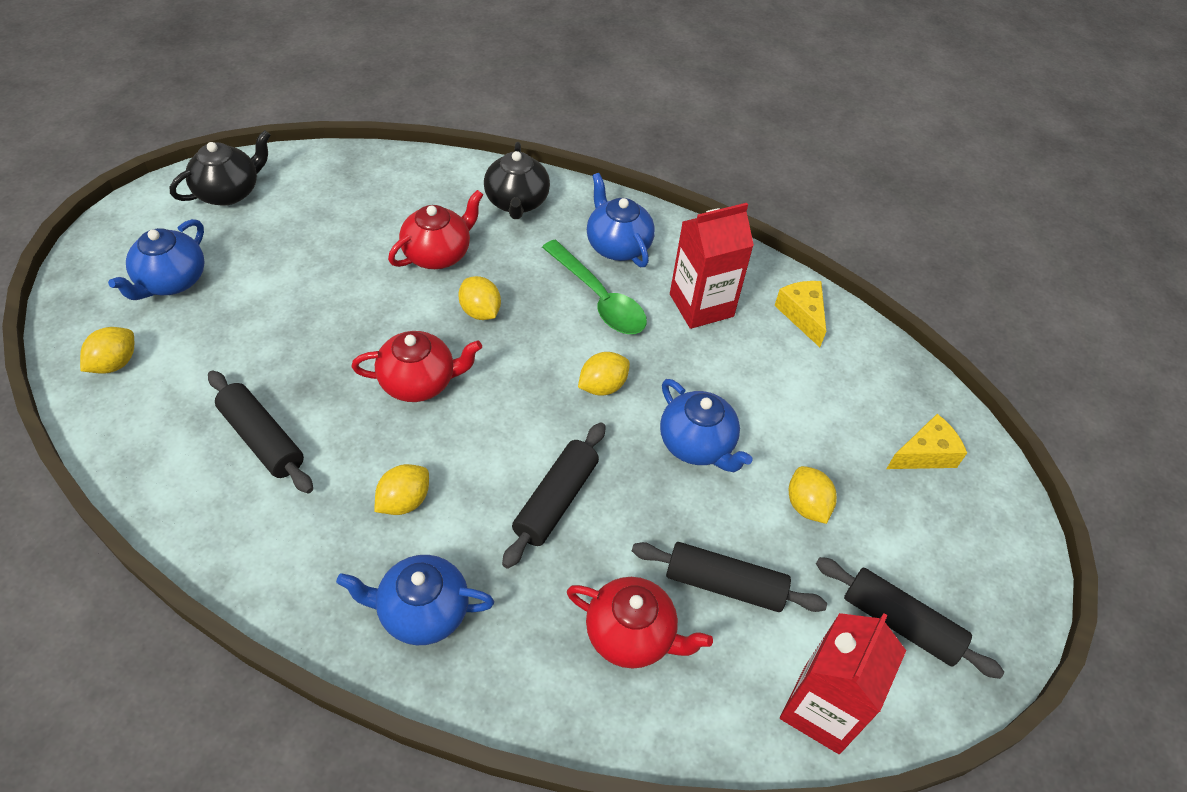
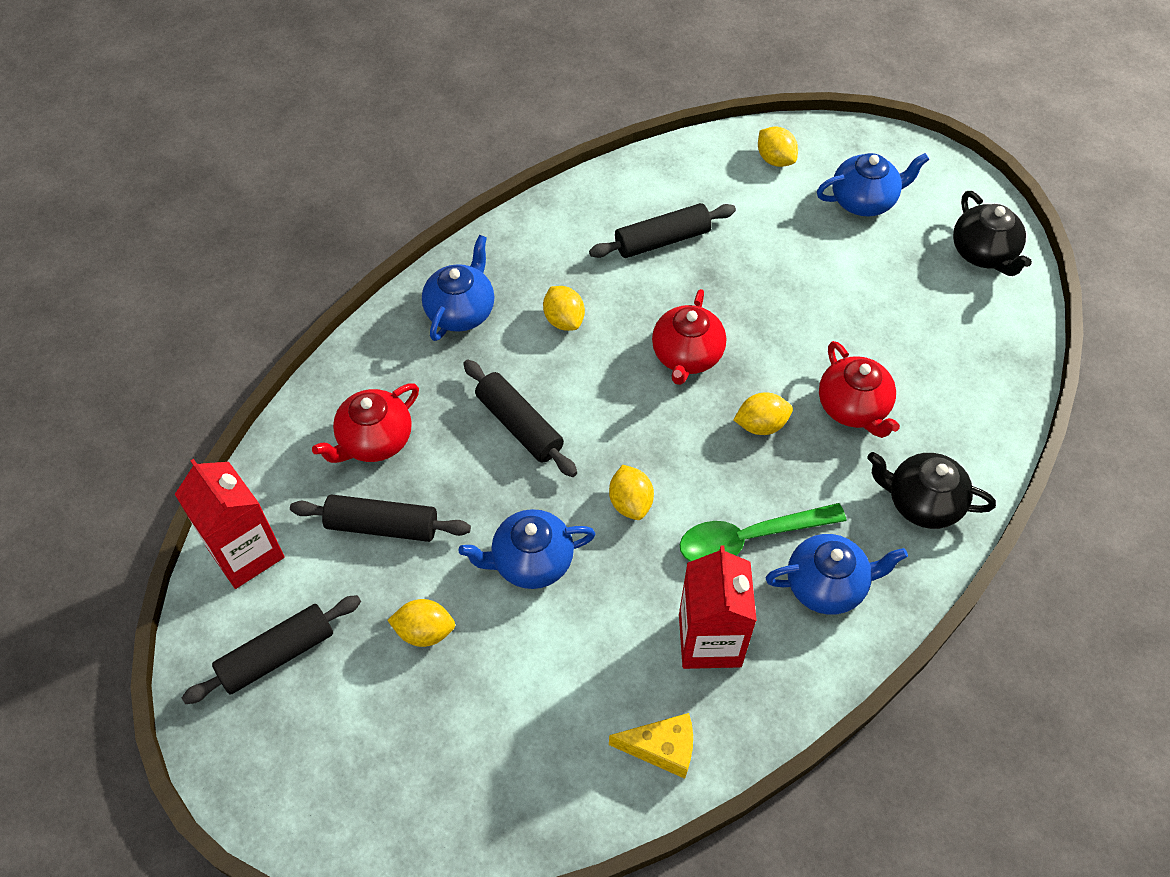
camera: 115 degrees right, 5 degrees up
blue teapot [108,219,205,300] -> blue teapot turned 120 degrees clockwise [817,153,929,217]
black rolling pin [632,542,827,612] -> black rolling pin turned 60 degrees clockwise [290,494,471,542]
yellow cheese [886,414,967,469] -> none

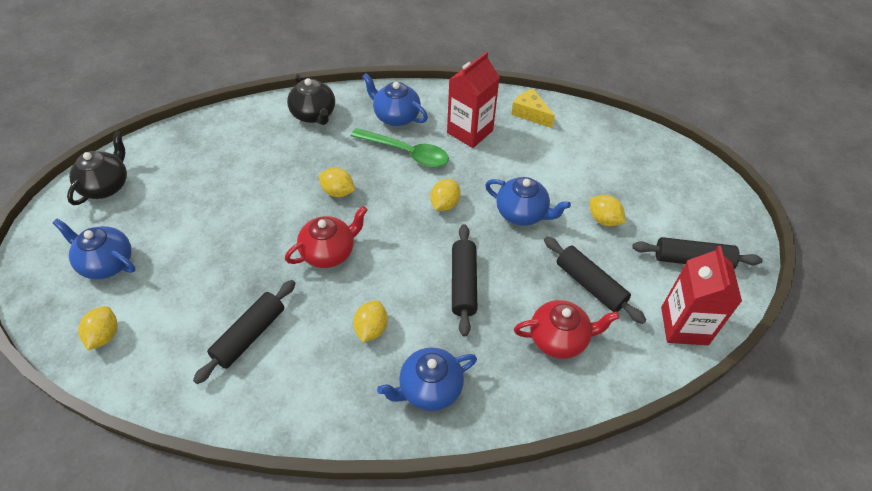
camera: 140 degrees left, 5 degrees down
black rolling pin [589,203,736,258] -> black rolling pin turned 75 degrees counterclockwise [193,280,296,384]
red teapot [819,341,900,438] -> none

